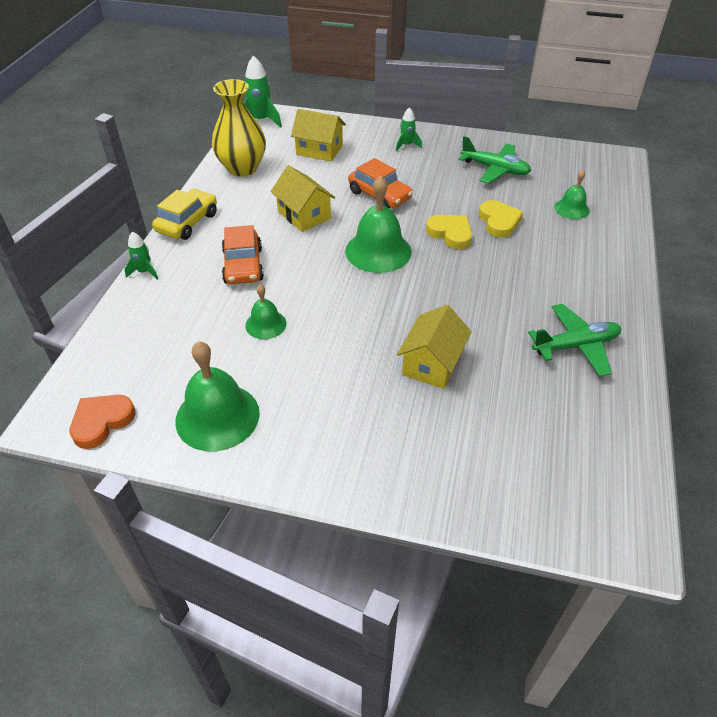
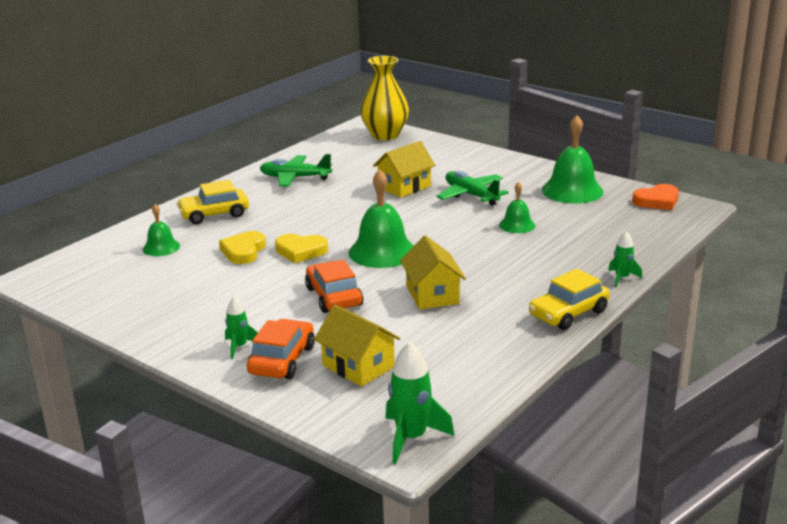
camera: 155 degrees left, 20 degrees down
yellow vase [212,79,266,176] -> yellow vase moved to [360,56,409,140]
orange car [222,225,264,284] -> orange car moved to [247,319,315,379]
yellow heart [426,215,472,249] -> yellow heart turned 60 degrees counterclockwise [275,234,328,263]
green plane [459,136,531,184] -> green plane moved to [436,171,508,206]
none -> yellow car [177,180,249,224]

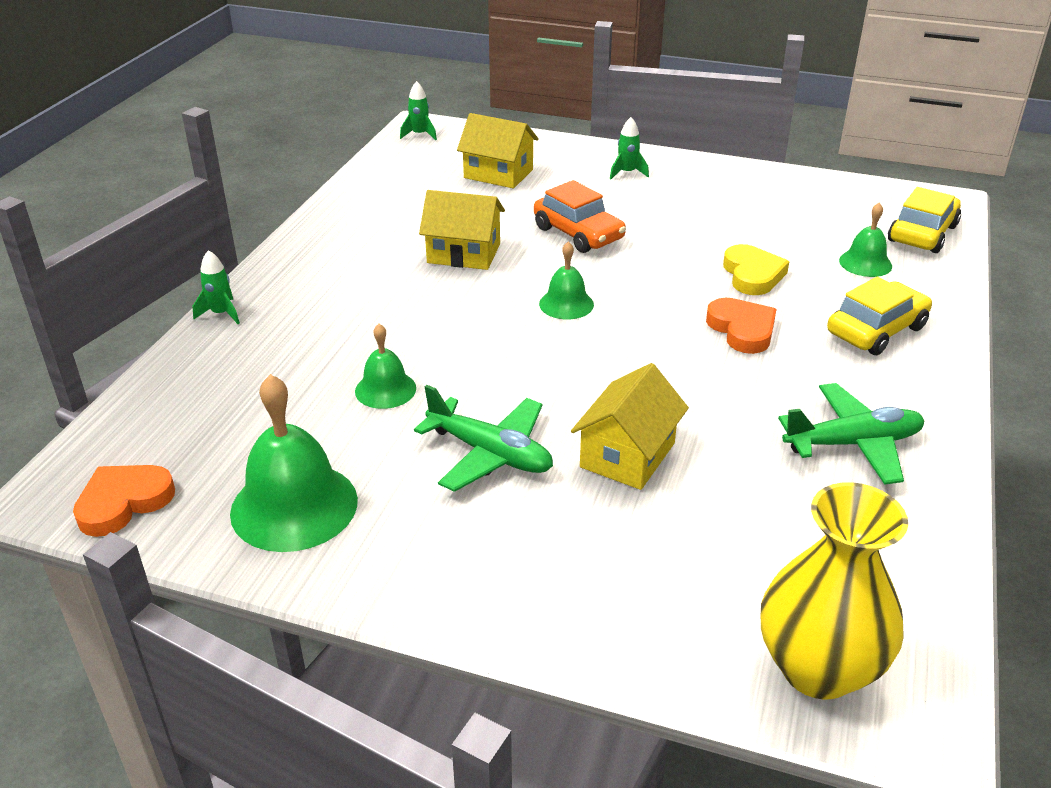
camera: 160 degrees right, 10 degrees up
orange car [247,319,315,379] -> none
yellow heart [275,234,328,263] -> none
green bell [349,169,414,268] -> green bell [539,241,594,319], size x0.55
green rocket [385,342,454,464] -> green rocket [400,81,437,140], size x0.59
yellow house [400,235,466,310] -> yellow house turned 45 degrees counterclockwise [419,190,505,270]
yellow car [529,269,610,330] -> yellow car moved to [888,187,961,253]
none -> orange heart [706,298,776,354]

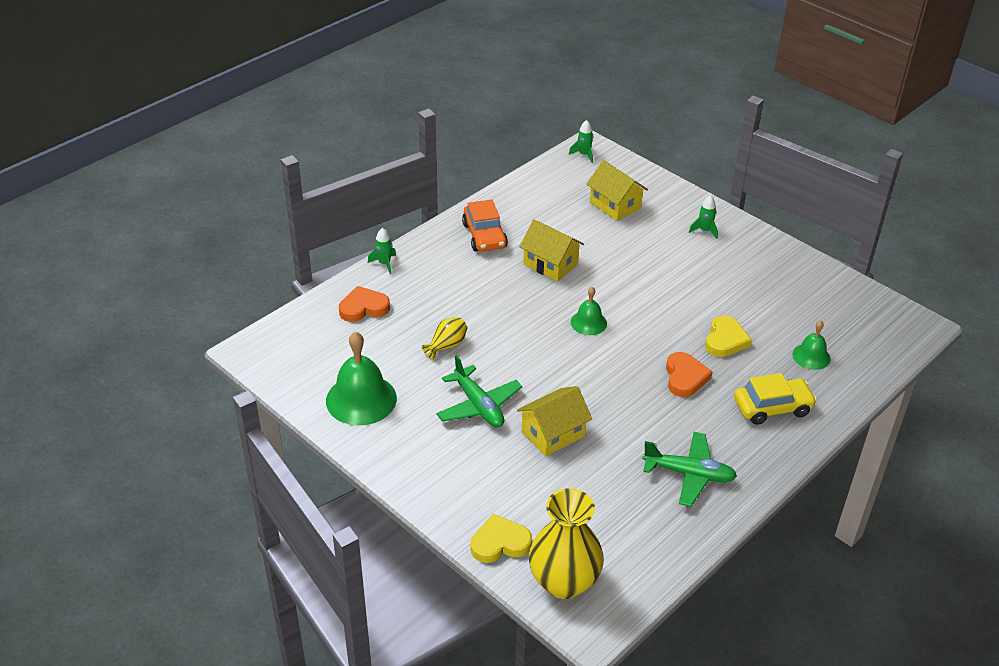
camera: 25 degrees right, 5 degrees up
orange heart [73,465,175,537] -> orange heart moved to [339,286,390,322]
green bell [355,324,416,409] -> yellow vase [422,317,467,359]
orange car [534,180,626,253] -> orange car moved to [462,199,508,252]
yellow car [888,187,961,253] -> none
none -> yellow heart [471,514,532,563]

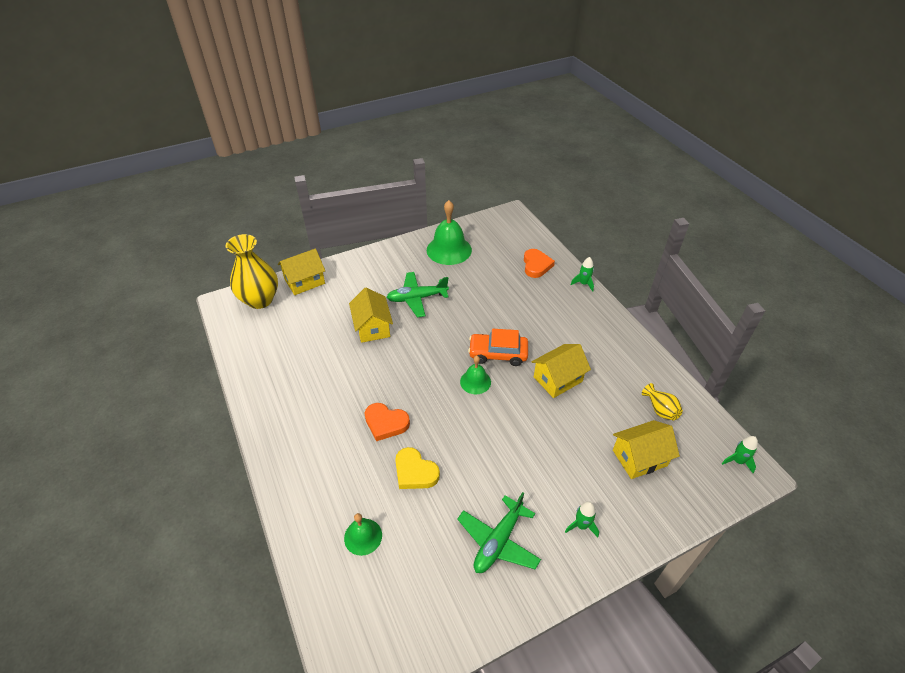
camera: 110 degrees right, 5 degrees up
yellow vase [422,317,467,359] -> yellow vase moved to [642,383,683,420]
orange car [462,199,508,252] -> orange car moved to [468,329,528,366]
yellow heart [471,514,532,563] -> yellow house [278,249,325,295]
green plane [642,432,737,507] -> green plane moved to [457,492,541,573]
yellow car [734,373,817,425] -> none

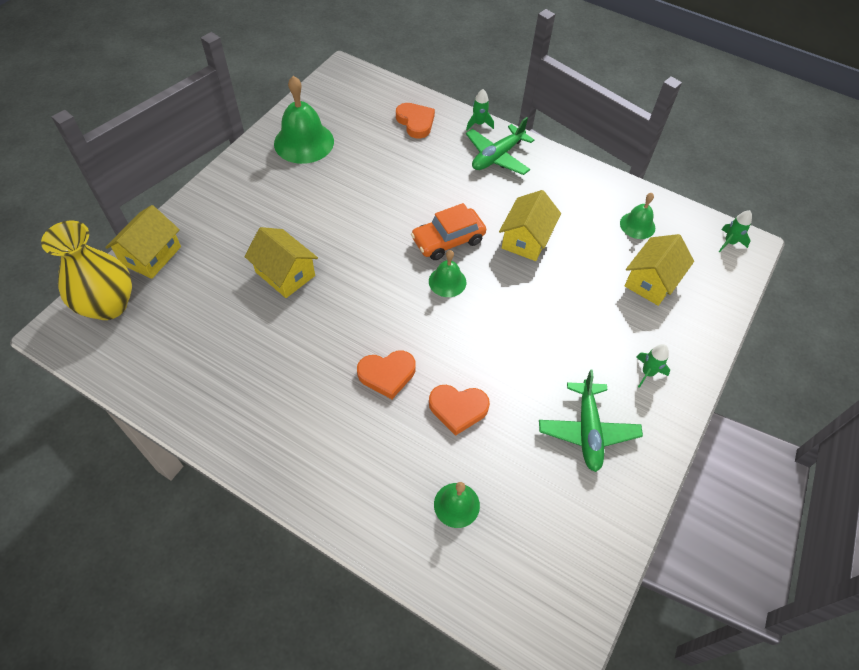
camera: 35 degrees left, 10 degrees up
green plane [387,272,449,317] -> green plane moved to [466,117,534,175]
yellow heart [395,447,440,489] -> orange heart [429,385,490,436]
yellow vase [642,383,683,420] -> green bell [620,193,655,239]

